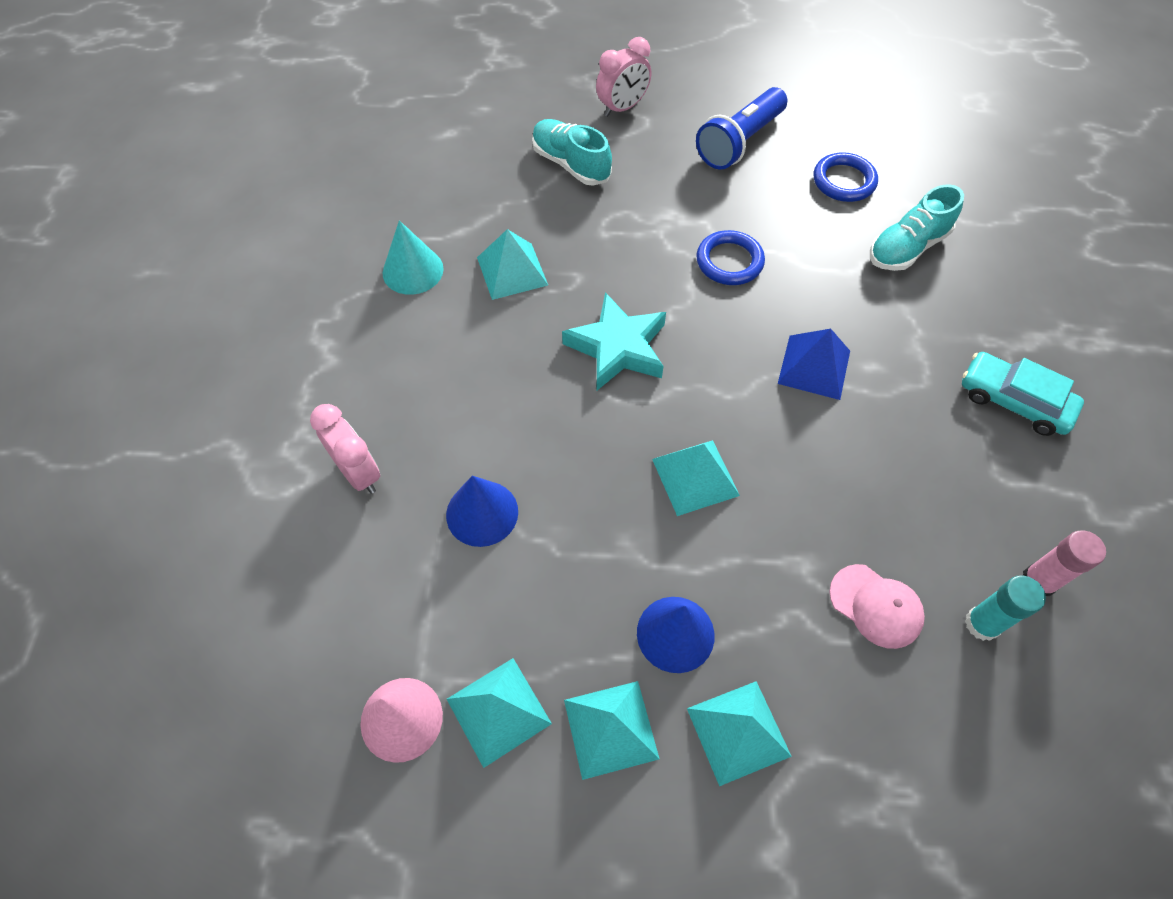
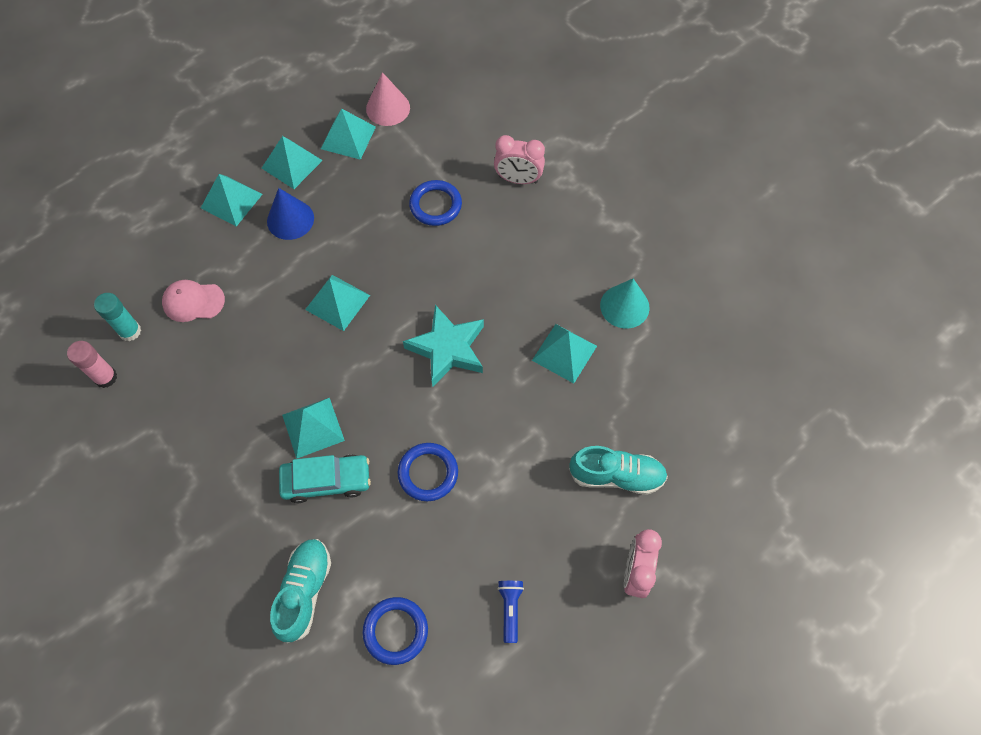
camera: 140 degrees right, 5 degrees up
blue cone [446,476,518,547] -> blue ring [409,180,462,226]
blue flashlight [696,87,787,170] -> blue flashlight [497,581,524,643], size x0.51
blue pyramid [778,329,850,400] -> turquoise pyramid [282,398,345,459]
turquoise car [962,352,1084,436] -> turquoise car moved to [279,454,371,503]

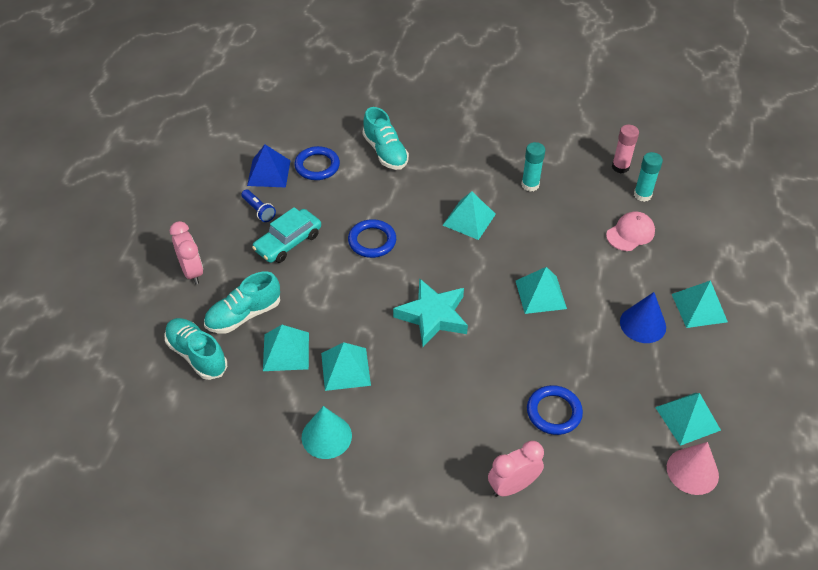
camera: 140 degrees right, 15 degrees down
turquoise pyramid [262,136,323,189] -> turquoise pyramid moved to [263,325,309,371]
turquoise car [279,454,371,503] -> turquoise car moved to [252,207,321,263]
none -> turquoise shoe [165,318,227,380]
none -> blue pyramid [247,144,291,187]
none -> turquoise glue stick [521,142,545,192]

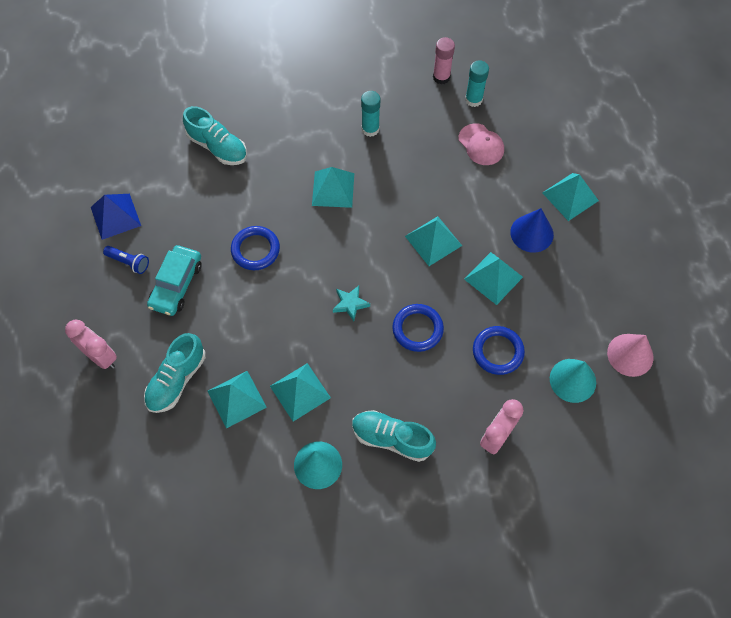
camera: 25 degrees left, 15 degrees up
turquoise shoe [165,318,227,380] -> turquoise shoe moved to [352,410,436,462]
blue ring [294,146,340,180] -> blue ring moved to [392,304,444,352]
turquoise star [393,278,468,347] -> turquoise star [333,286,370,322], size x0.51
pink cap [606,211,655,251] -> pink cap turned 120 degrees clockwise [458,123,504,165]
turquoise pyramid [655,393,721,446] -> turquoise pyramid moved to [464,252,523,305]
none -> turquoise cone [550,359,596,403]

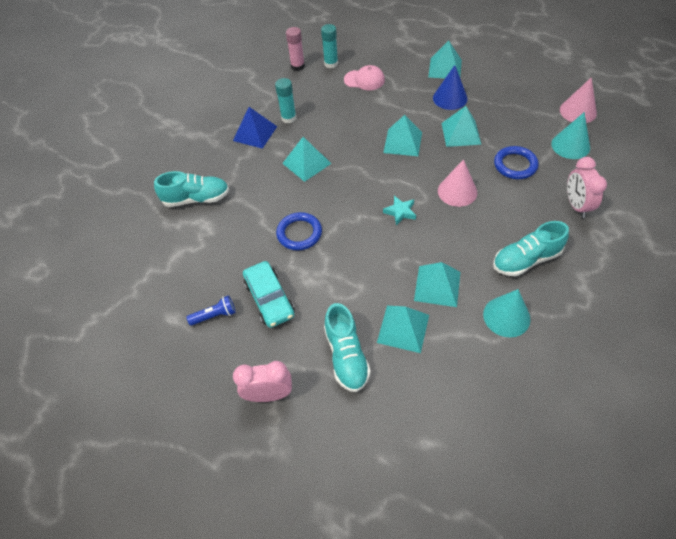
camera: 40 degrees left, 10 degrees down
blue pyramid [91,194,141,240] -> blue pyramid moved to [233,107,277,149]
blue ring [392,304,444,352] -> pink cone [438,159,477,207]

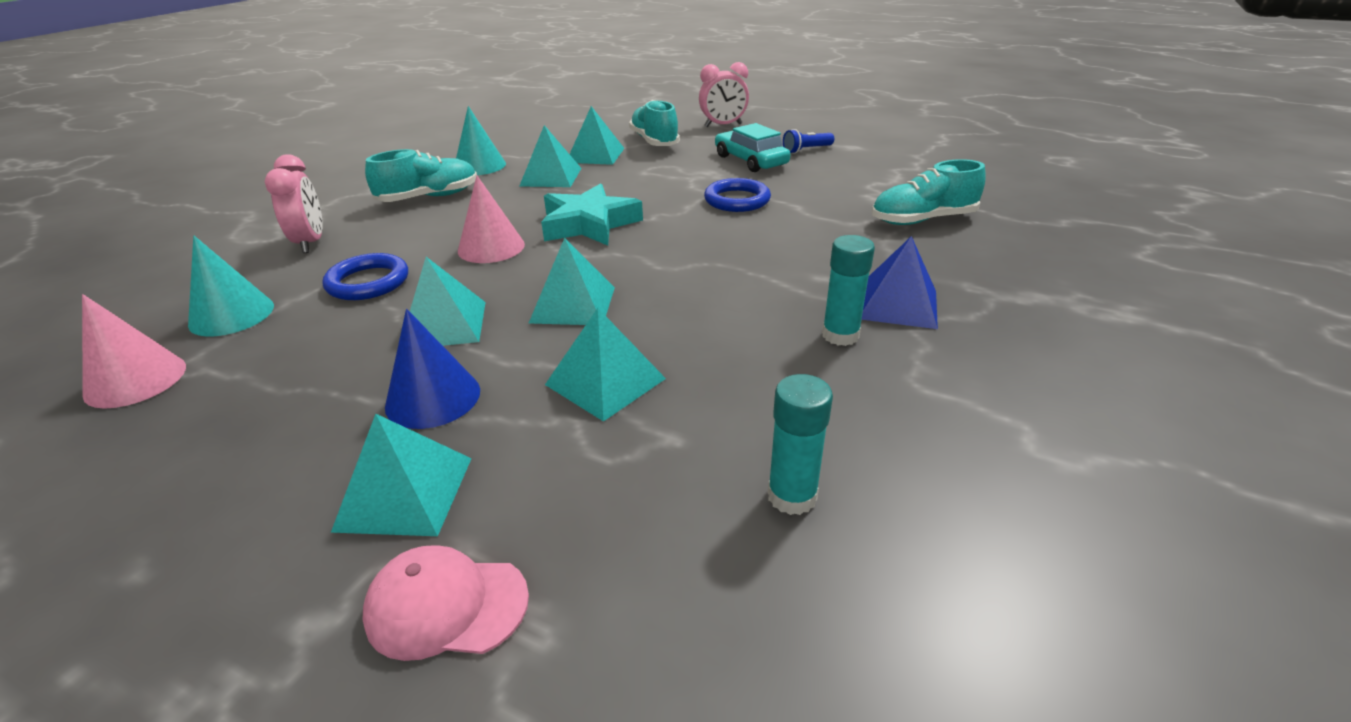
camera: 170 degrees right, 20 degrees down
turquoise pyramid [282,137,332,182] -> turquoise pyramid moved to [545,308,666,422]
pink glue stick [286,27,305,71] -> none
pink cap [344,65,385,90] -> pink cap moved to [362,545,529,661]
turquoise star [383,196,416,225] -> turquoise star [541,183,643,246], size x1.96

